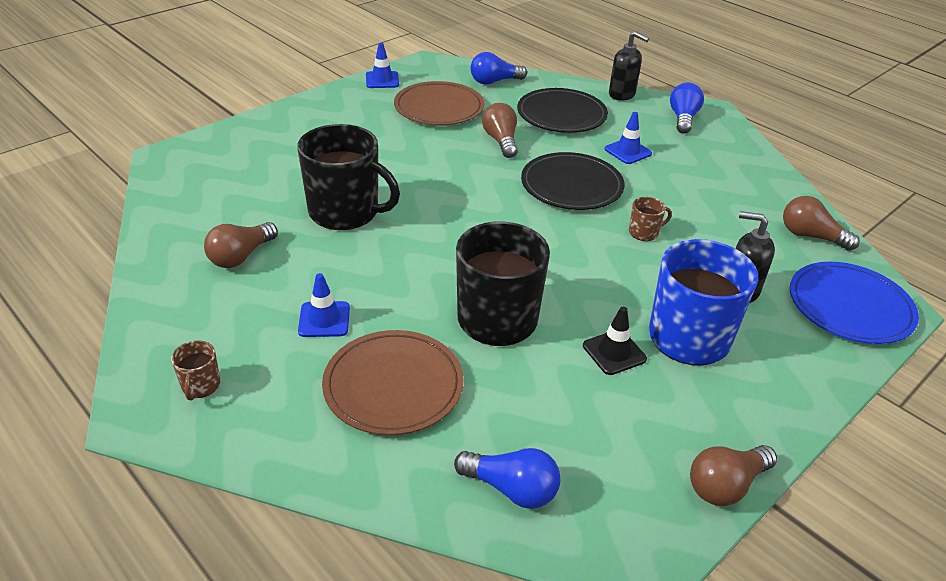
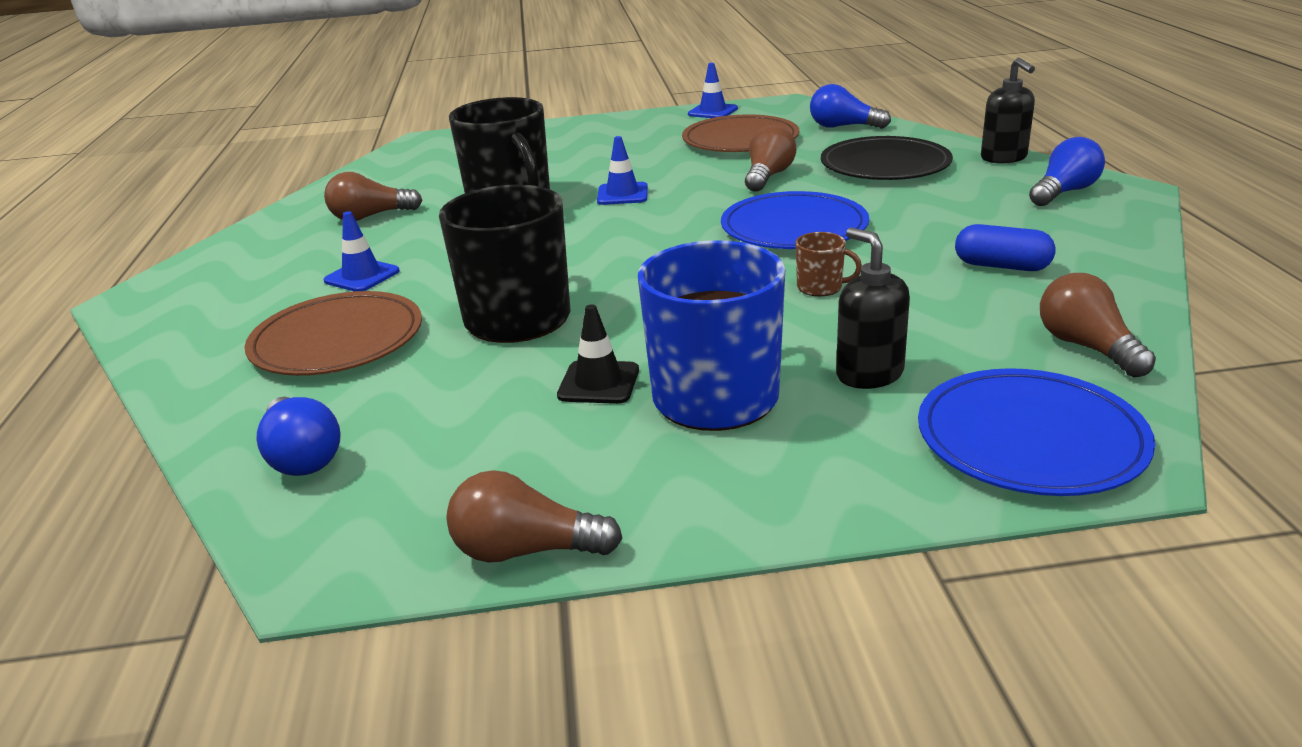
camera: 40 degrees right, 10 degrees down
brown mug [171,341,221,400] -> none
black plate [521,152,625,210] -> blue plate [721,191,869,249]
blue traffic cone [605,112,652,164] -> blue traffic cone moved to [597,136,648,205]
none -> blue capsule [955,224,1055,271]

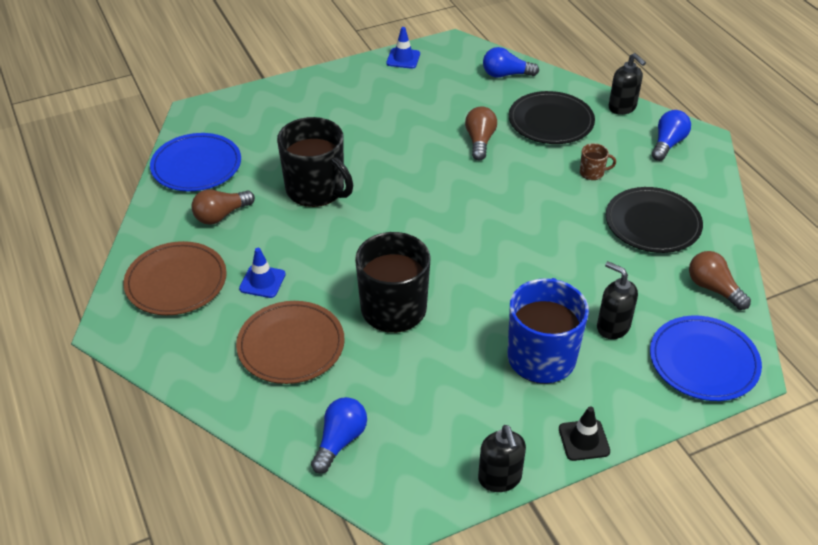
camera: 20 degrees left, 15 degrees up
blue light bulb [256,397,341,476] -> blue light bulb turned 105 degrees counterclockwise [311,397,367,474]
brown light bulb [446,470,623,563] -> black soap dispenser [478,425,526,492]
black traffic cone [557,304,639,404] -> black traffic cone moved to [559,406,610,461]
blue traffic cone [597,136,648,205] -> none
brown plate [682,115,799,152] -> brown plate moved to [123,241,227,315]
blue plate [721,191,869,249] -> blue plate moved to [150,133,241,191]
brown mug [795,232,862,296] -> brown mug moved to [580,143,616,180]
blue capsule [955,224,1055,271] -> black plate [606,187,703,253]

